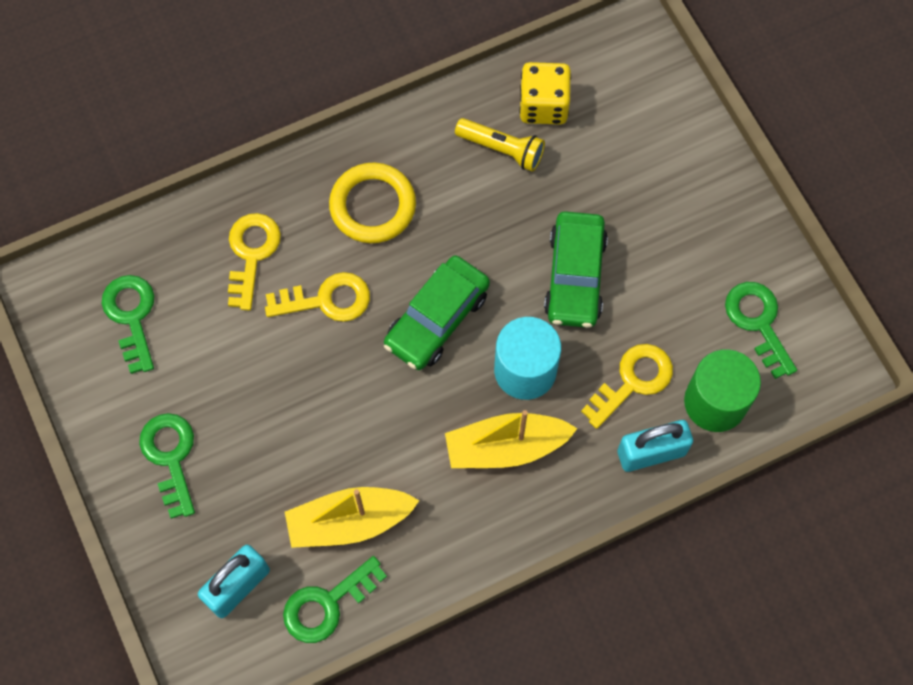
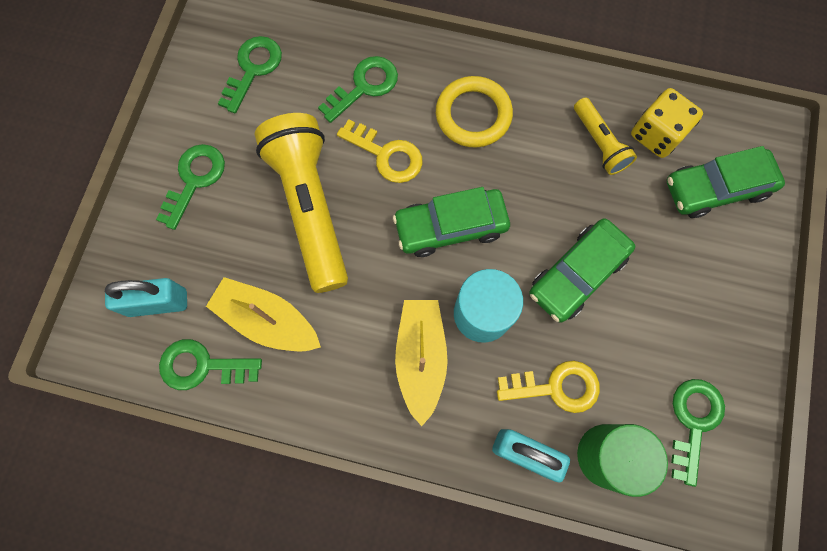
camera: 40 degrees right, 5 degrees up
yellow key [228,213,281,311] -> green key [318,56,398,123]
yellow boat [445,410,578,468] -> yellow boat turned 60 degrees clockwise [395,300,448,426]
none -> yellow flashlight [254,113,348,293]
none -> green car [667,146,785,218]

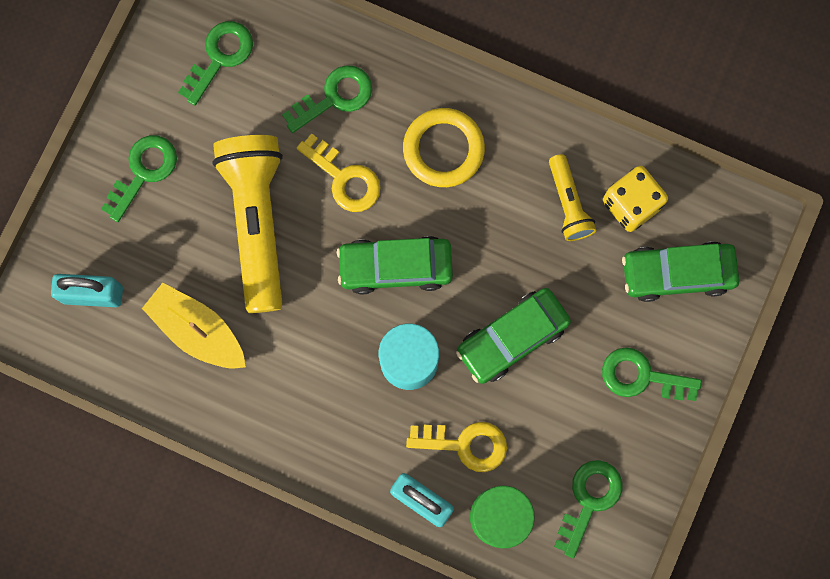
camera: 10 degrees right, 5 degrees up
green key [159,339,262,390] -> green key moved to [602,347,702,401]
yellow boat [395,300,448,426] -> none

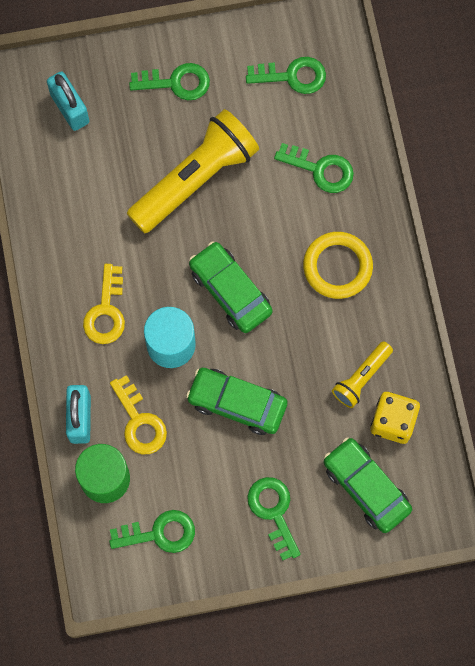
camera: 55 degrees right, 5 degrees down
yellow boat [142,283,246,369] -> none
yellow key [297,133,381,212] -> yellow key moved to [83,264,125,344]

